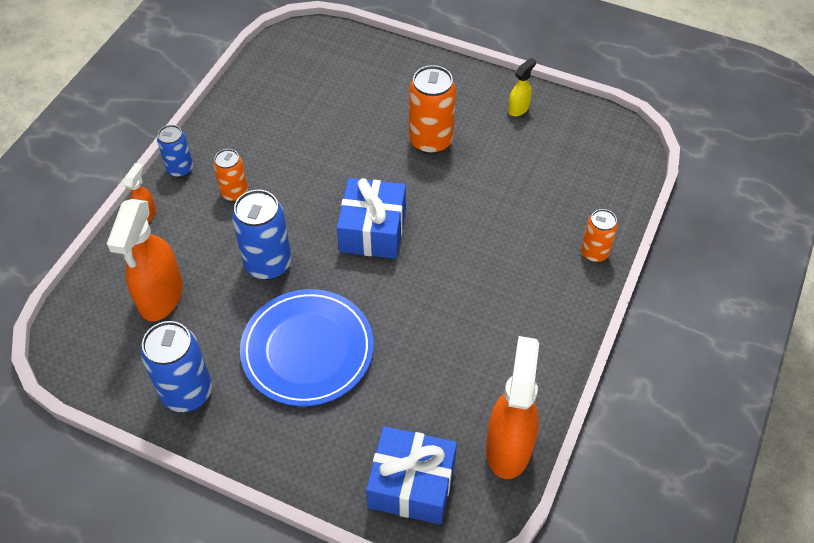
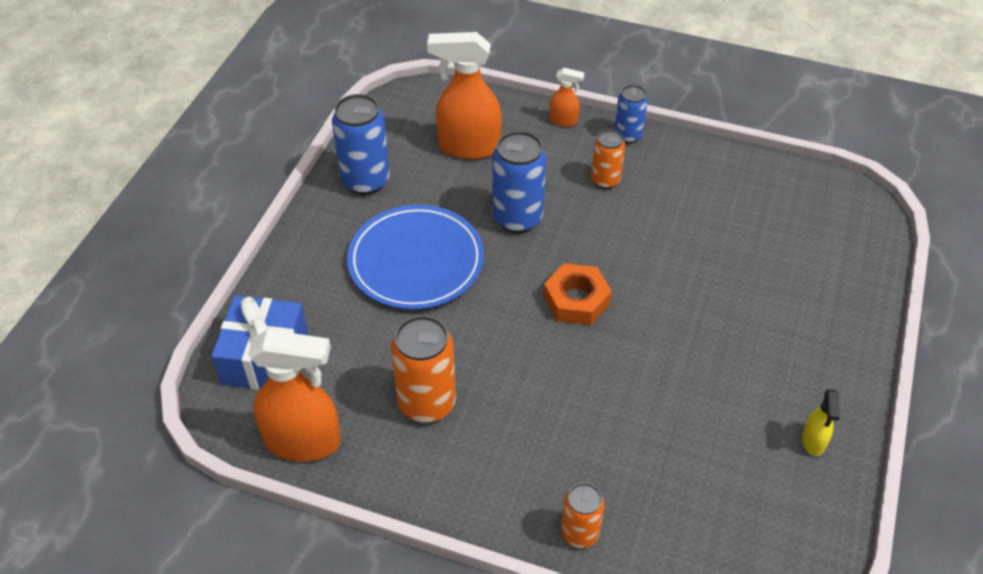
camera: 85 degrees right, 5 degrees down
blue gift [337,178,406,259] -> orange nut [543,263,612,325]
orange can [409,65,456,154] -> orange can moved to [391,315,456,423]
yellow spray bottle [508,58,536,116] -> yellow spray bottle turned 60 degrees clockwise [802,389,840,456]

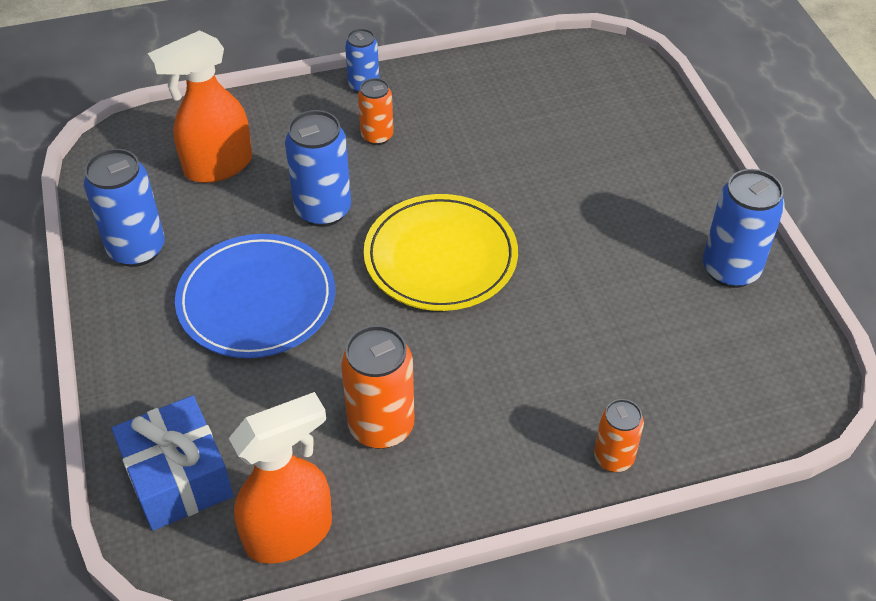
camera: 35 degrees left, 0 degrees up
orange nut [543,263,612,325] -> yellow plate [364,194,518,311]
orange spray bottle [550,68,585,127] -> none
yellow spray bottle [802,389,840,456] -> blue can [703,169,784,288]

